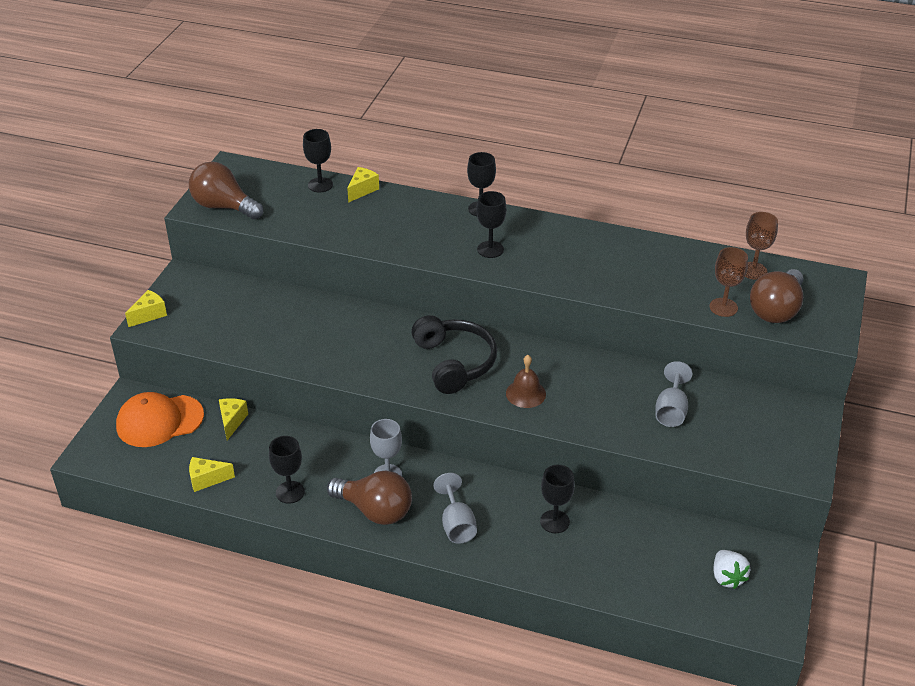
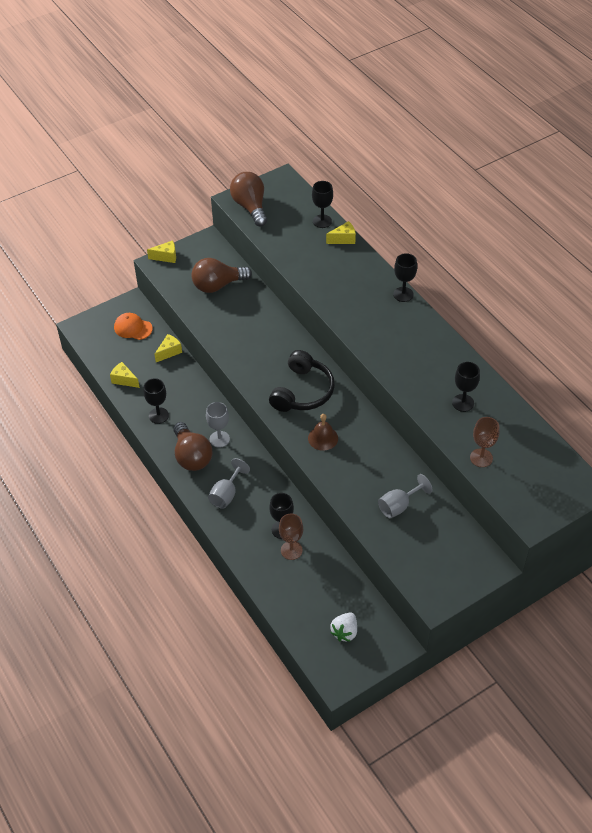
camera: 40 degrees right, 10 degrees up
orange cap [116,392,204,447] -> orange cap [114,313,153,340], size x0.66
black goblet [476,191,506,258] -> black goblet moved to [452,362,480,412]
brown goblet [745,212,778,280] -> brown goblet moved to [279,514,303,560]
brown light bulb [750,269,803,323] -> brown light bulb moved to [191,258,252,293]

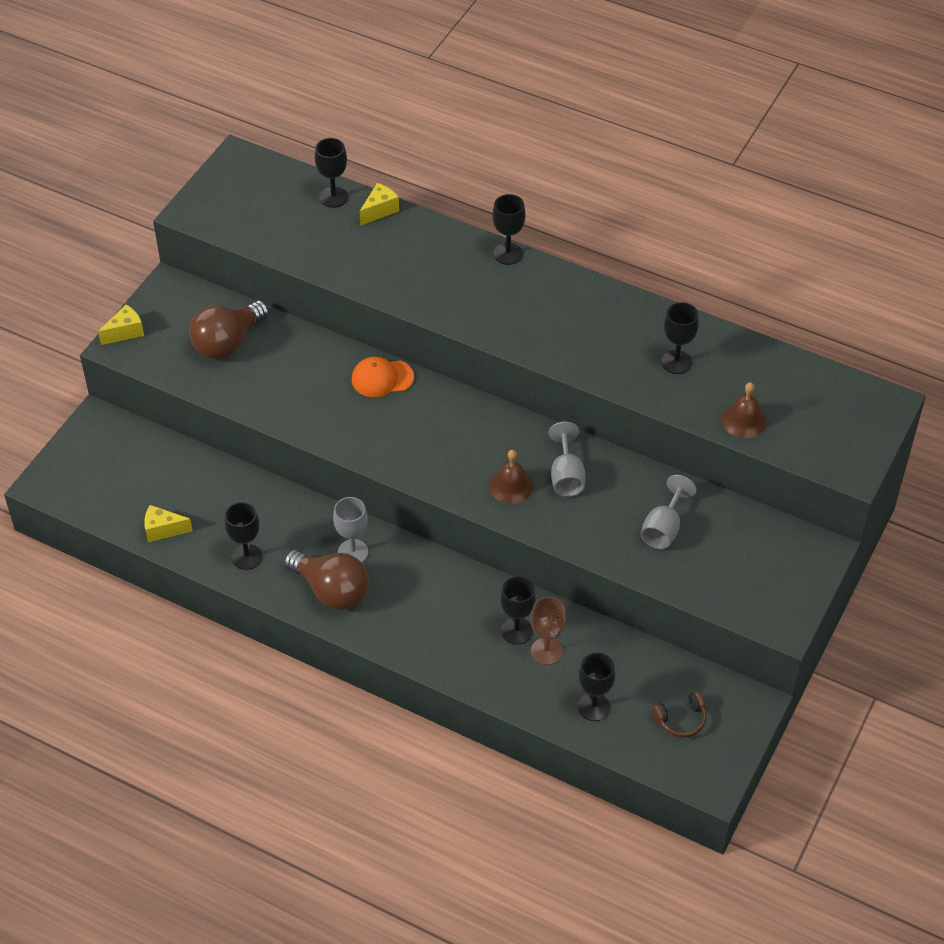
camera: 30 degrees left, 0 degrees up
orange cap [114,313,153,340] -> orange cap moved to [352,357,414,397]
yellow cheese [155,334,182,362] -> none
grey goblet [208,458,250,509] -> grey goblet moved to [549,422,586,497]
brown light bulb [230,172,267,226] -> none
black headphones [269,350,335,412] -> none
white strawberry [330,612,357,642] -> brown headphones [652,692,707,738]
brown goblet [470,417,500,467] -> brown bell [722,382,767,438]
none -> black goblet [578,653,615,721]

